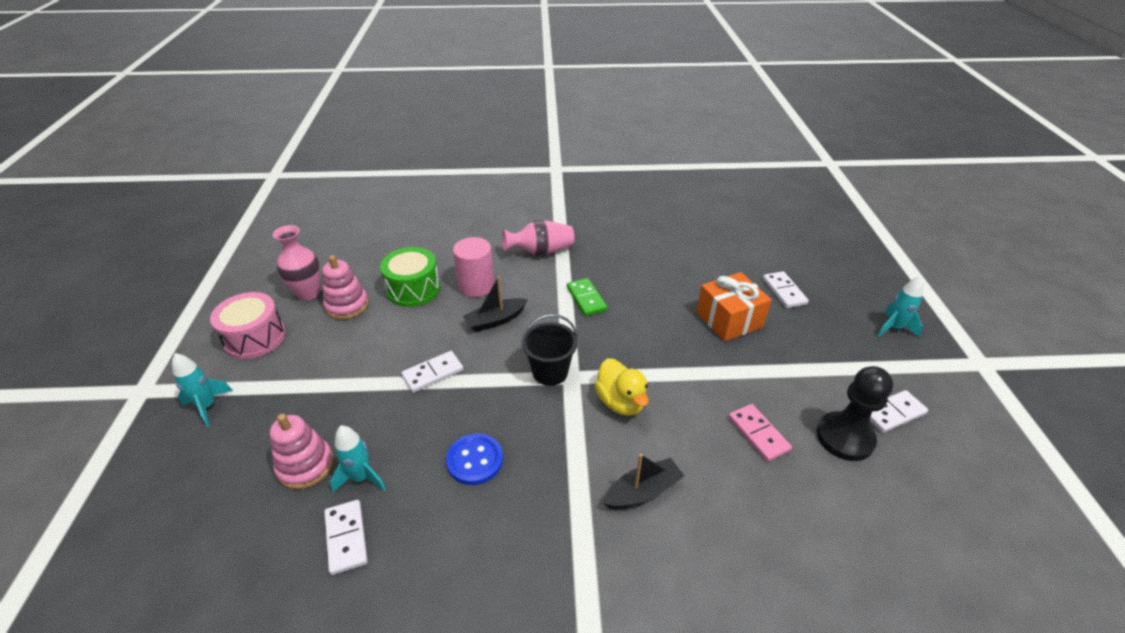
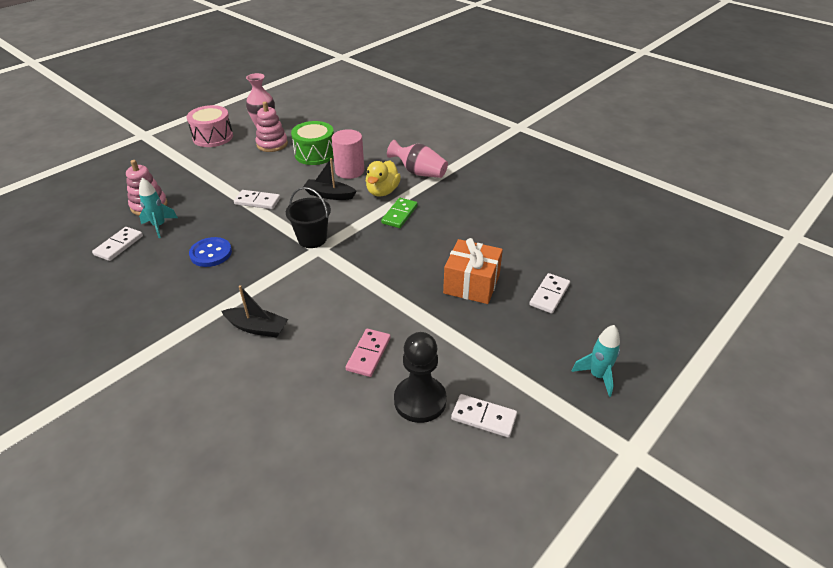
camera: 45 degrees right, 0 degrees up
turquoise rocket [172,353,233,427] -> none
yellow duck [594,358,649,416] -> yellow duck moved to [366,161,401,197]

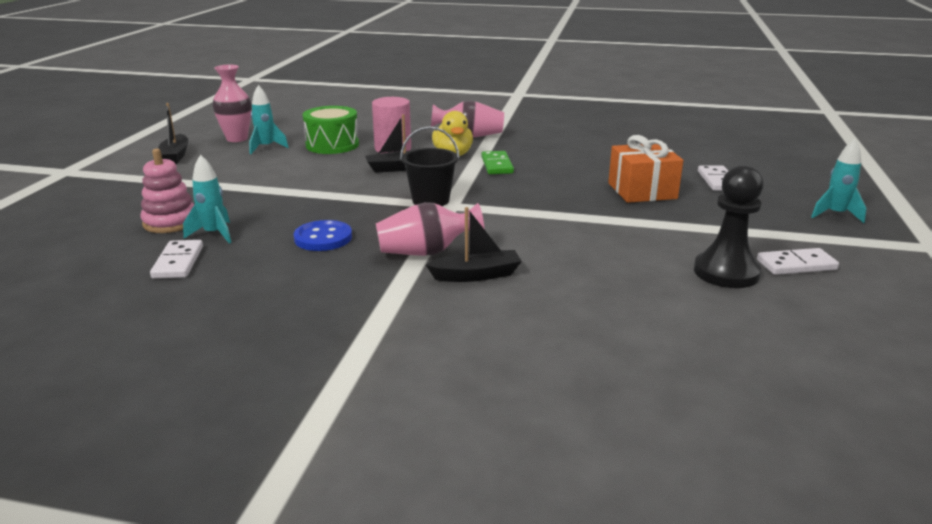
camera: 30 degrees left, 15 degrees down
pink drum [187,105,233,147] -> black boat [158,103,188,164]
white domino [234,190,280,209] -> none
pink stacking toy [256,102,288,152] -> turquoise rocket [249,85,289,154]
pink domino [346,329,391,377] -> none
none -> pink vase [376,202,484,256]

